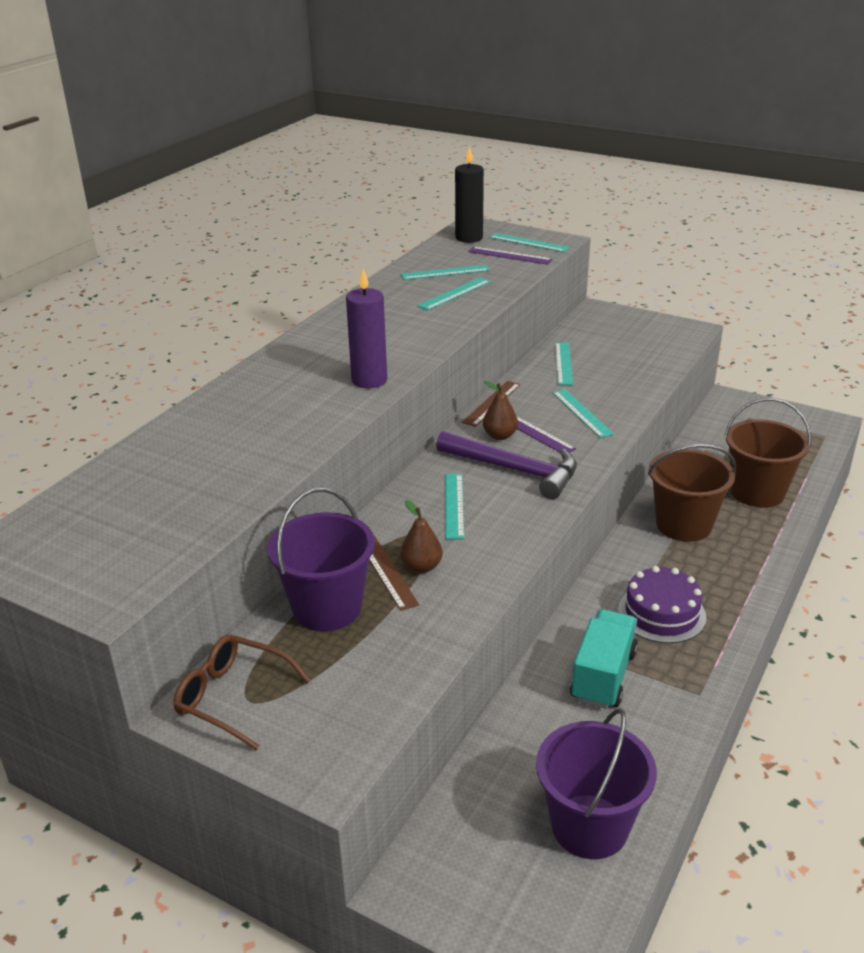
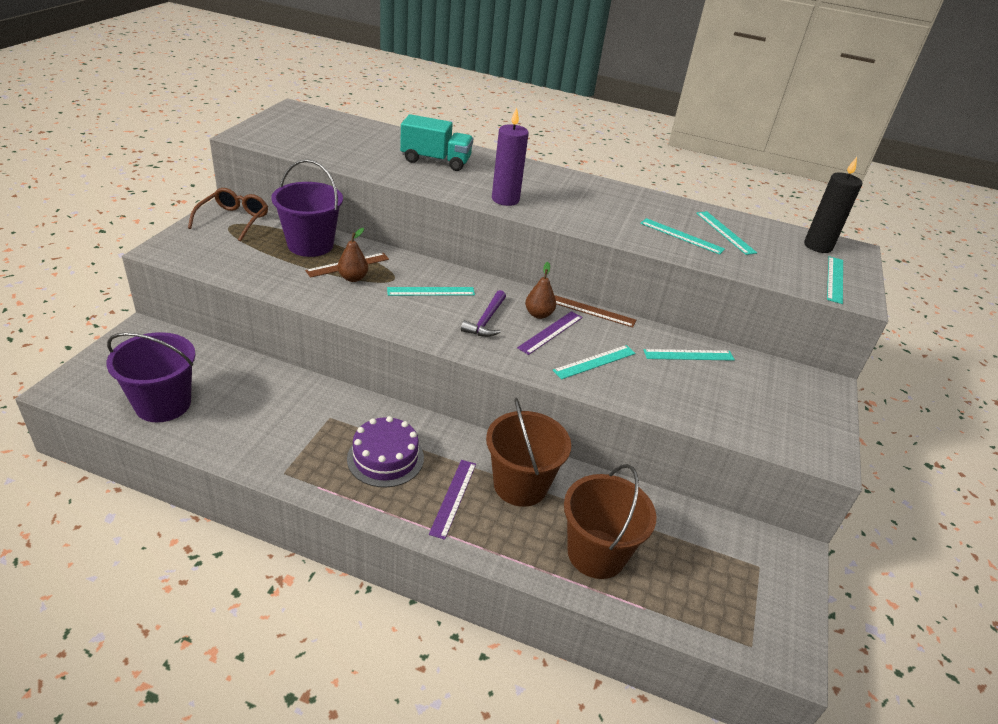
camera: 75 degrees right, 5 degrees up
purple hammer [436,431,577,499] -> purple hammer [461,290,506,337], size x0.60
purple ruler [468,247,553,265] -> purple ruler moved to [429,460,476,540]
turquoise truck [570,609,638,709] -> turquoise truck moved to [400,114,473,171]

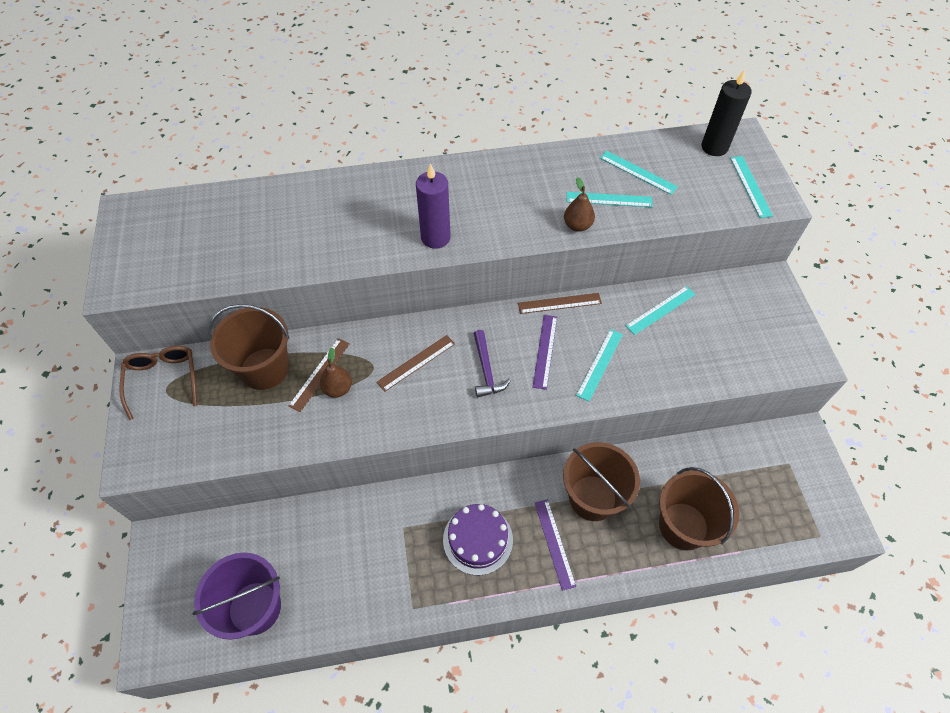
camera: 25 degrees left, 20 degrees up
purple bucket [271,159,343,257] -> brown bucket [208,304,289,390]
turquoise ruler [387,287,475,296] -> brown ruler [377,335,455,392]
turquoise truck [400,114,473,171] -> none
brown pear [525,262,556,319] -> brown pear moved to [564,177,595,232]

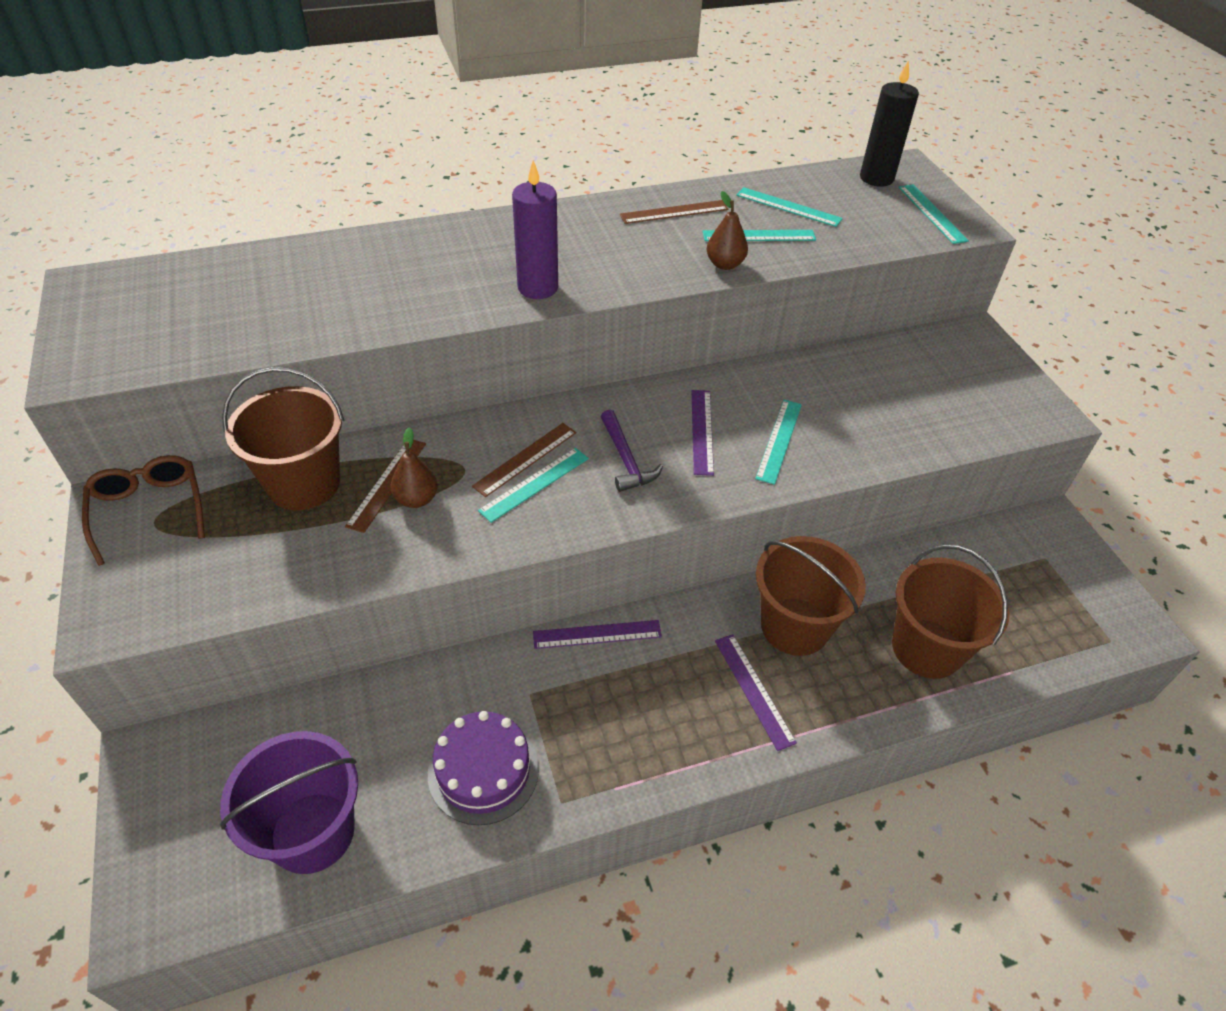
camera: 10 degrees left, 10 degrees down
purple cake [443,504,513,575] -> purple cake moved to [428,711,539,825]
brown ruler [518,293,602,314] -> brown ruler moved to [620,200,728,224]
turquoise ruler [626,286,696,335] -> turquoise ruler moved to [478,448,589,523]
none -> purple ruler [533,620,662,649]

